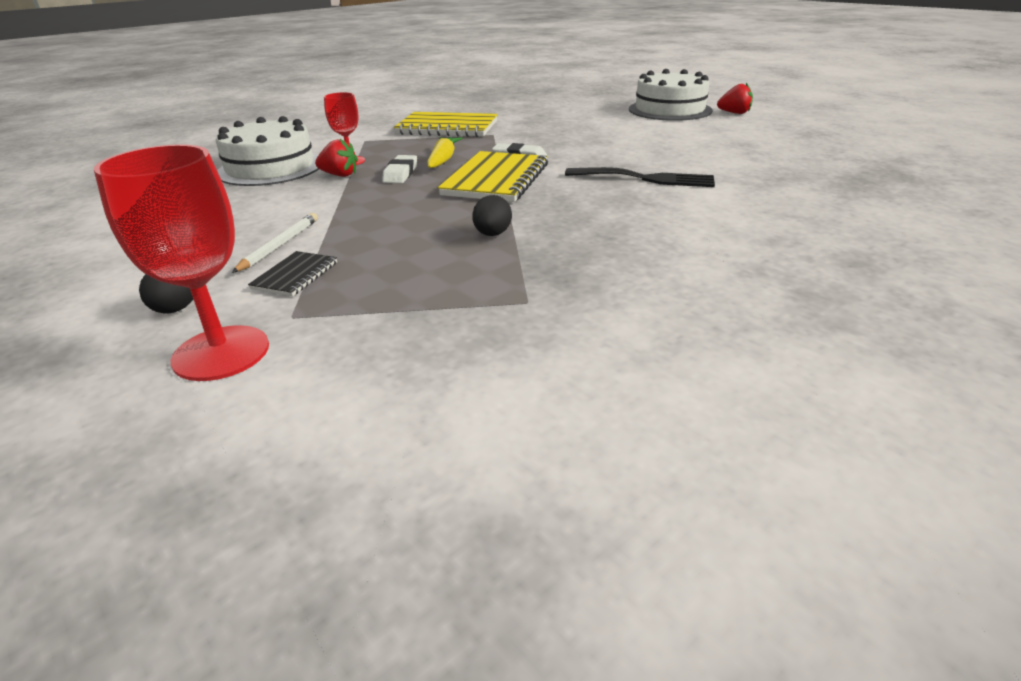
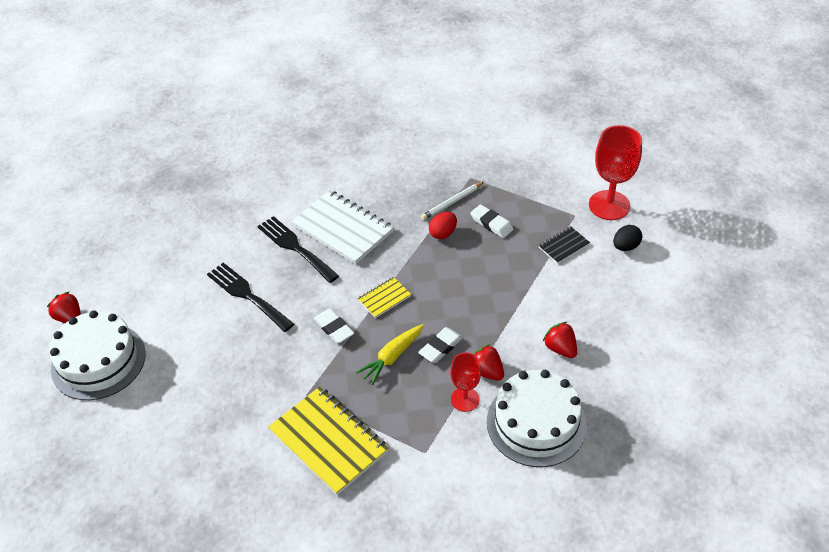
camera: 145 degrees left, 15 degrees up
white pencil [232,213,318,273] -> white pencil moved to [421,182,484,220]
yellow notebook [438,151,548,202] -> yellow notebook [358,277,411,318], size x0.49
black egg [472,195,512,236] -> red egg [429,212,457,239]
none -> black fork [207,262,294,332]
none -> white notebook [291,190,394,264]
none -> white eraser [470,204,513,238]
none -> red strawberry [543,322,577,358]

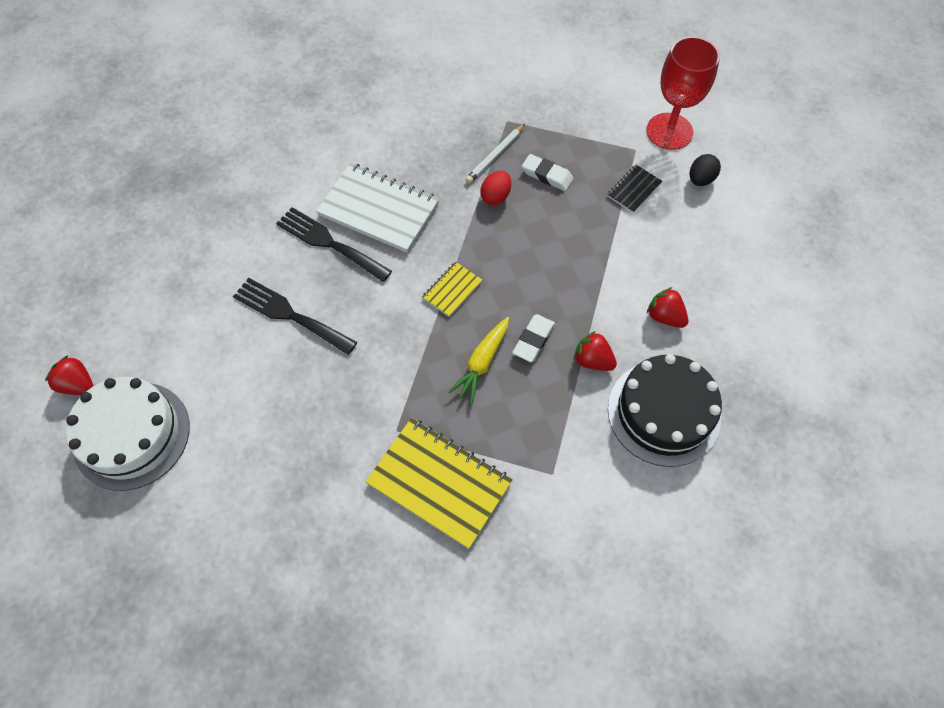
camera: 15 degrees left, 15 degrees up
white eraser [314,309,354,343] -> none
red goblet [450,352,481,412] -> none
white cake [487,370,587,467] -> black cake [608,354,722,467]

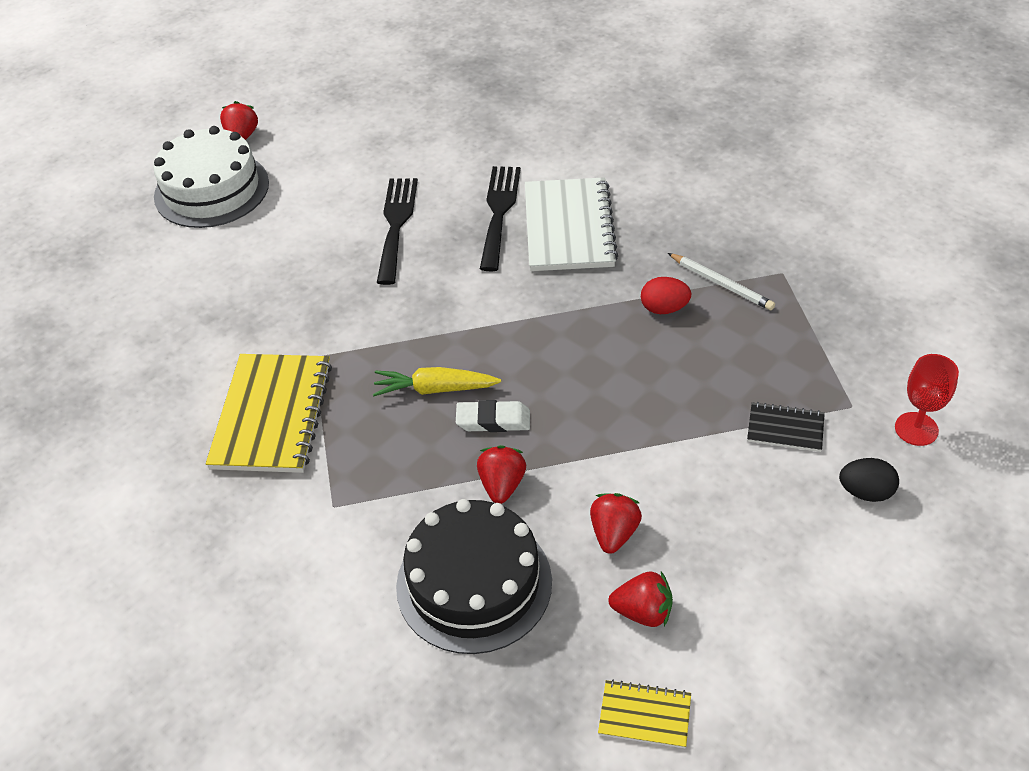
camera: 65 degrees right, 15 degrees down
yellow notebook [422,262,482,317] -> yellow notebook moved to [598,680,691,748]
white pencil [465,124,525,183] -> white pencil turned 150 degrees counterclockwise [668,253,775,310]
white eraser [522,154,573,191] -> none
red goblet [646,36,720,150] -> red goblet [895,354,959,446], size x0.59
none -> red strawberry [608,571,673,627]

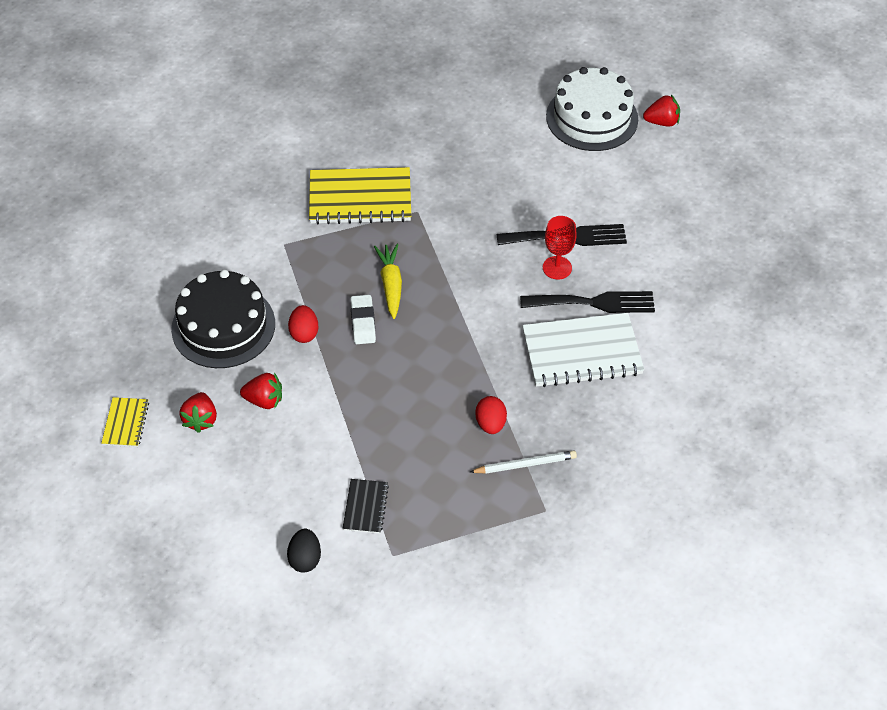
camera: 80 degrees right, 5 degrees up
red strawberry [477,445,526,504] -> red egg [288,305,318,343]
white pencil [668,253,775,310] -> white pencil turned 135 degrees counterclockwise [470,451,577,474]
red goblet [895,354,959,446] -> red goblet moved to [543,216,577,279]

